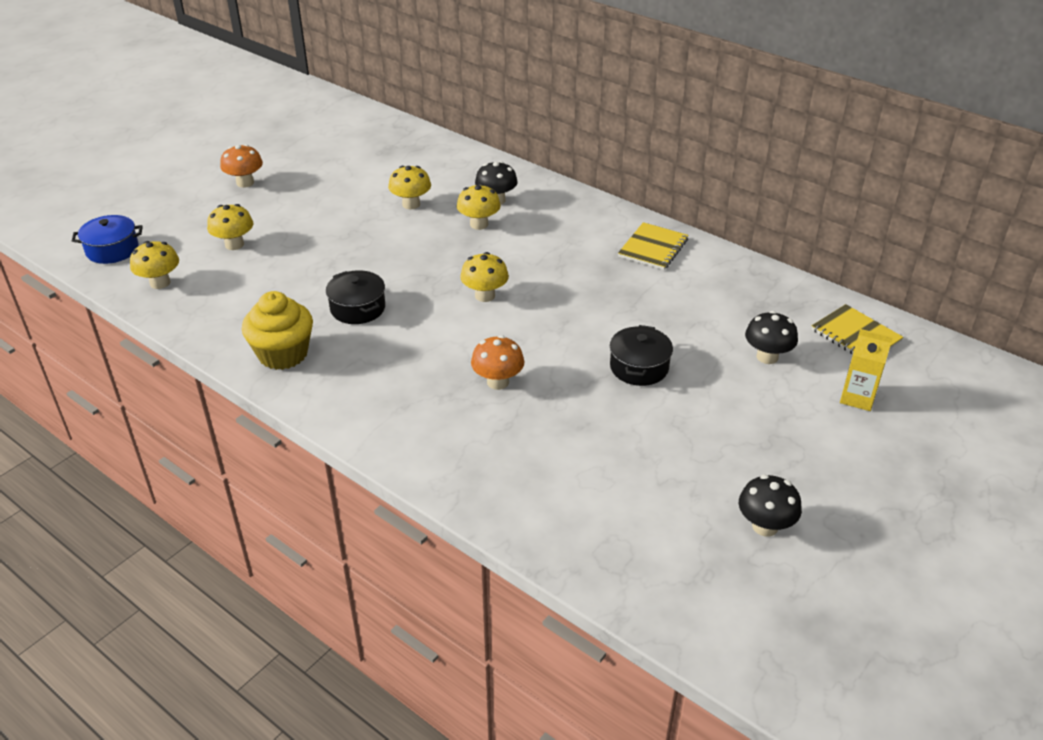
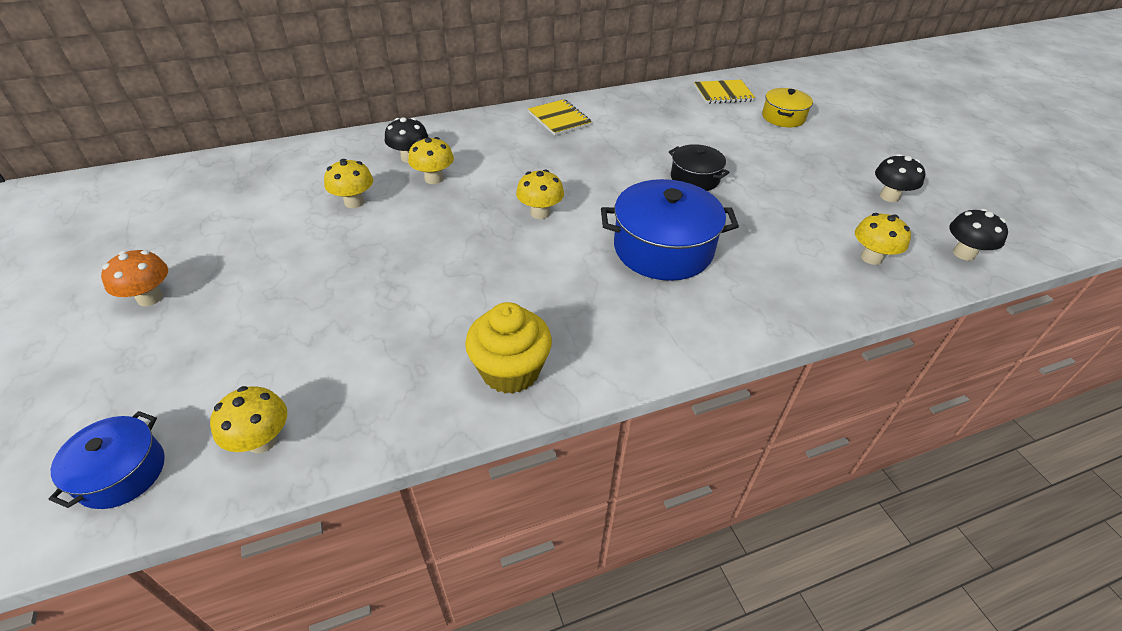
camera: 60 degrees left, 5 degrees up
yellow mushroom [207,204,253,250] -> yellow mushroom moved to [855,213,911,265]
black pot [326,270,385,324] -> none
orange mushroom [471,335,524,390] -> blue pot [601,179,739,281]
black mushroom [745,311,798,364] -> black mushroom moved to [949,209,1008,260]
yellow carton [840,329,893,411] -> yellow pot [762,88,813,127]

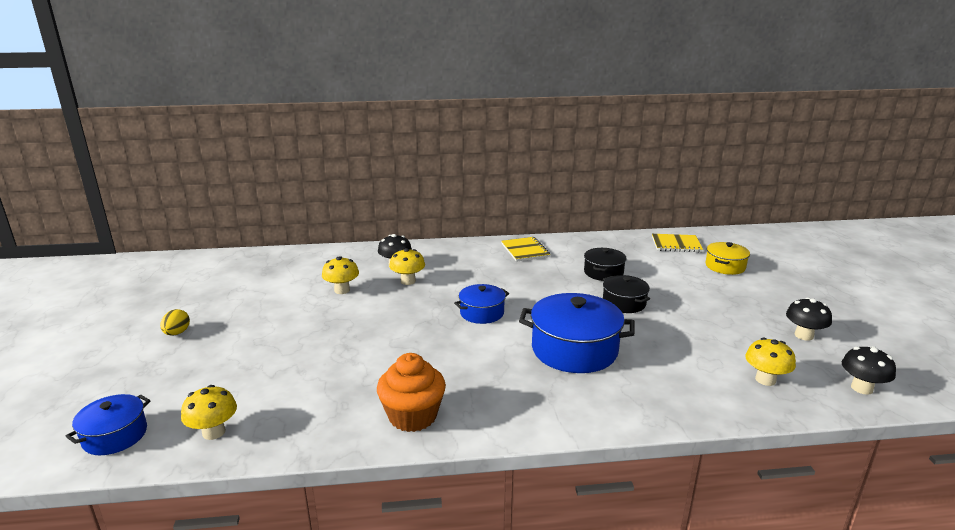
camera: 15 degrees right, 20 degrees down
orange mushroom [101,250,168,306] -> yellow egg [160,309,190,336]
yellow cupcake [465,302,552,394] -> orange cupcake [377,353,446,432]
yellow mushroom [516,169,564,219] -> blue pot [454,284,509,324]
none -> black pot [584,248,627,281]

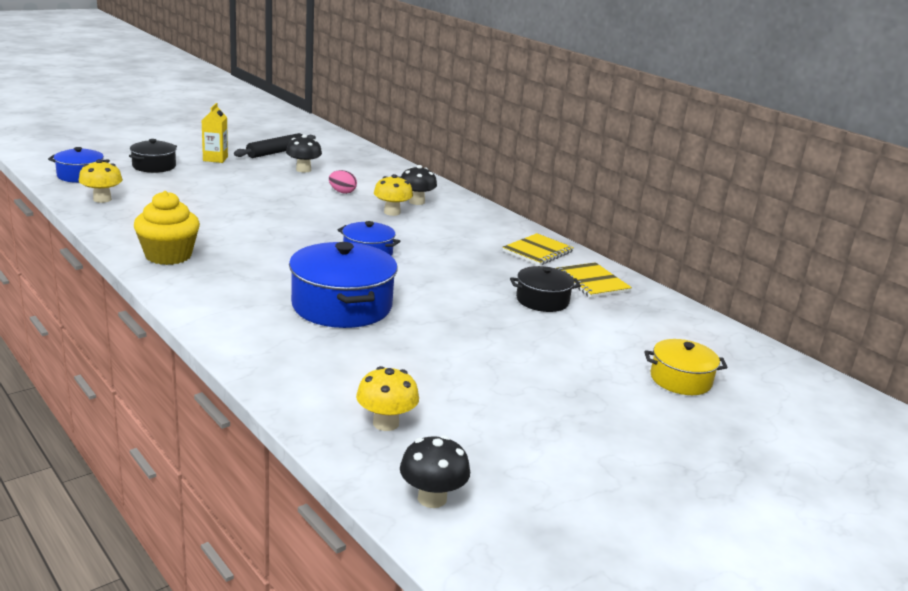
camera: 55 degrees right, 0 degrees up
yellow egg [160,309,190,336] -> yellow carton [202,103,228,163]
yellow mushroom [322,257,359,294] -> pink egg [329,170,357,194]
orange cupcake [377,353,446,432] -> yellow cupcake [134,191,200,265]
black pot [603,275,650,313] -> black pot moved to [129,139,177,173]
yellow notebook [652,234,703,252] -> yellow notebook moved to [556,262,632,298]
black mushroom [786,298,832,341] -> black mushroom moved to [286,135,322,173]
none -> black rolling pin [234,133,316,158]

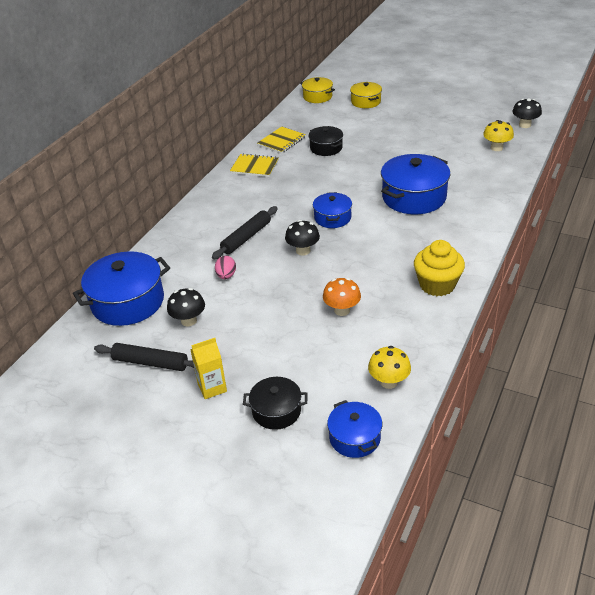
camera: 110 degrees left, 15 degrees up
yellow mushroom [374,174,413,216] -> black rolling pin [212,206,278,260]
black mushroom [401,165,437,205] -> black mushroom moved to [285,220,320,255]
none -> blue pot [73,251,170,326]
none -> yellow pot [300,77,335,103]
none -> orange mushroom [323,278,361,316]

